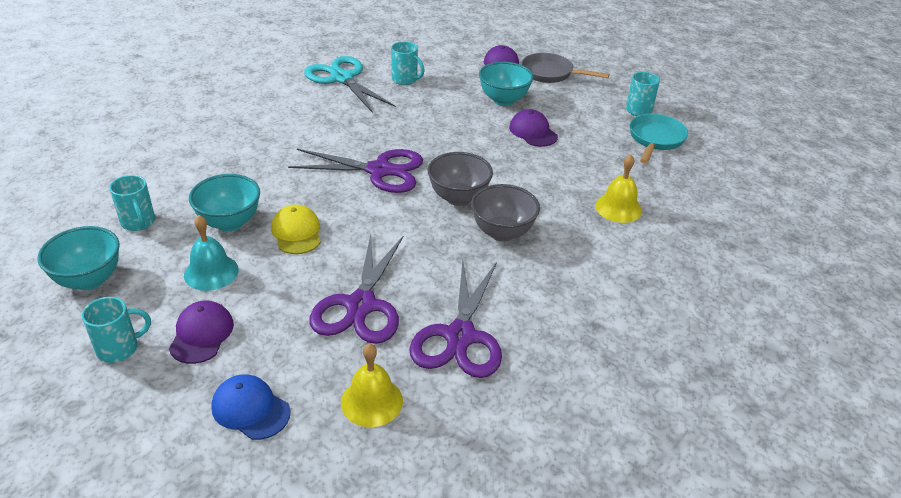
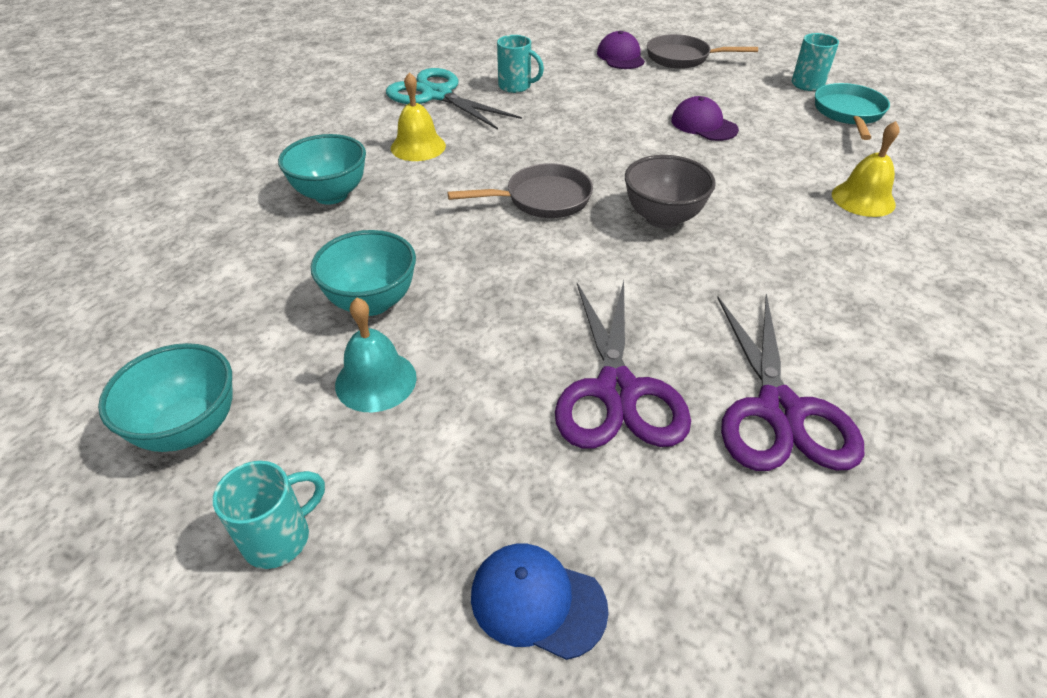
camera: 10 degrees left, 5 degrees up
turquoise mug [109,175,155,231] -> none
purple cap [169,301,234,364] -> none
yellow cap [271,204,321,254] -> none
purple scissors [288,149,423,193] -> grey pan [447,164,593,218]
yellow bell [341,343,403,427] -> yellow bell moved to [391,72,446,161]
grey bowl [471,184,540,242] -> none
turquoise bowl [479,62,534,106] -> turquoise bowl moved to [278,134,366,205]

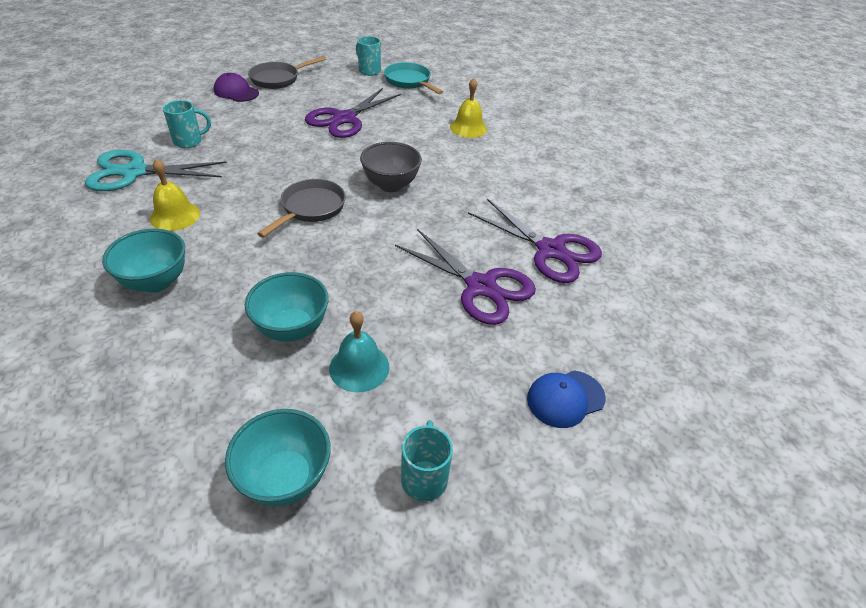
camera: 50 degrees left, 0 degrees up
purple cap [671,96,739,141] -> purple scissors [305,88,401,138]

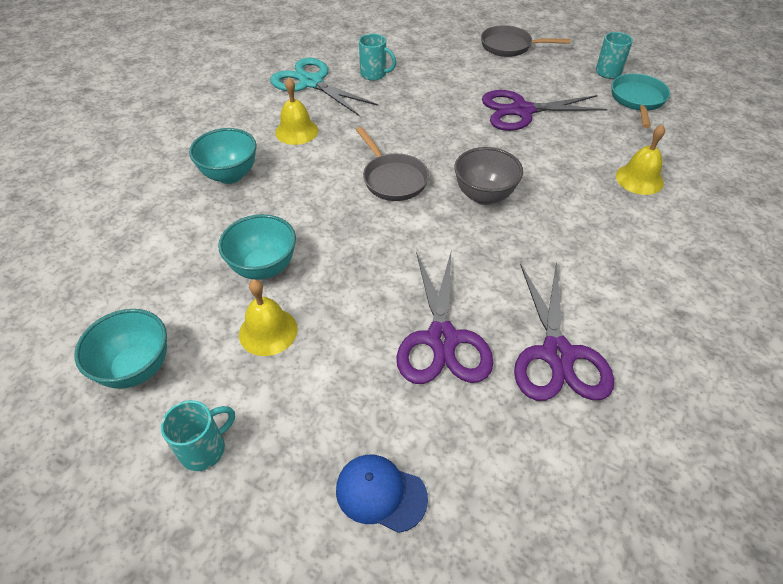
camera: 50 degrees right, 5 degrees up
purple cap [214,73,259,102] -> none
grey pan [257,179,346,238] -> grey pan turned 75 degrees clockwise [356,127,429,201]
turquoise bell [329,311,389,392] -> yellow bell [239,279,298,356]

